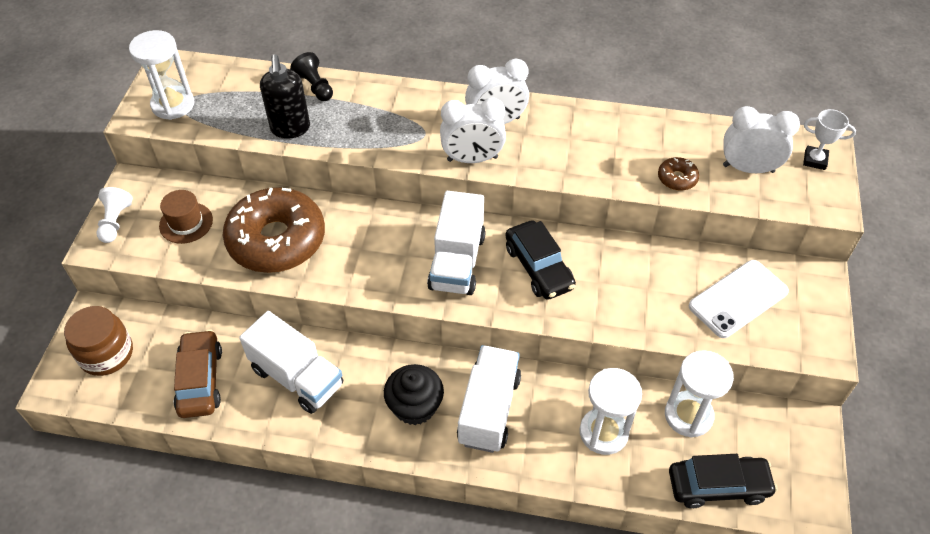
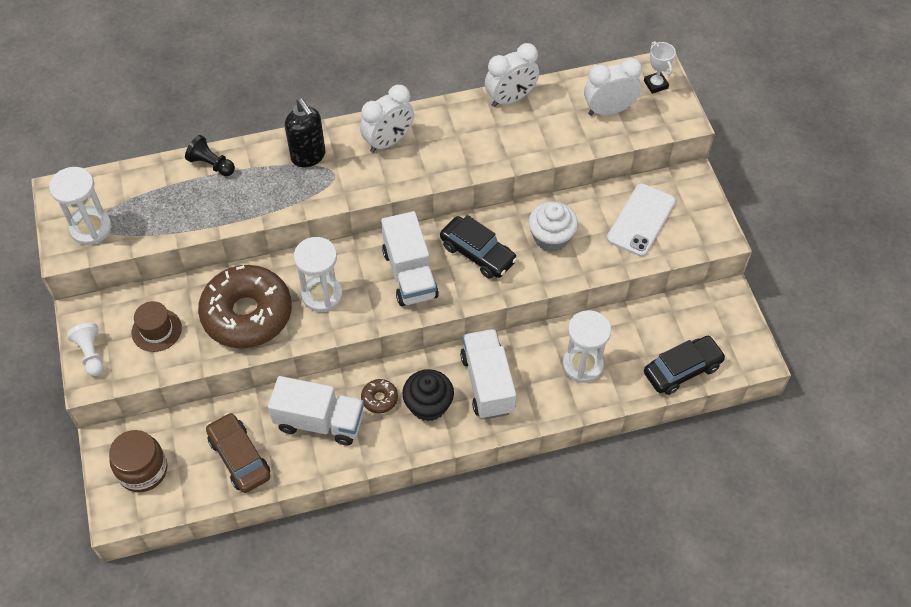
camera: 25 degrees left, 5 degrees up
black soap dispenser [260,54,310,139] -> black soap dispenser moved to [285,99,326,168]
white clock [440,98,506,163] -> white clock moved to [485,43,539,107]
brown donut [658,157,699,191] -> brown donut moved to [361,379,398,413]
white hourglass [665,350,734,438] -> white hourglass moved to [294,237,343,312]
white trophy [803,109,856,170] -> white trophy turned 75 degrees clockwise [644,41,676,94]
none -> white cupcake [528,201,578,252]

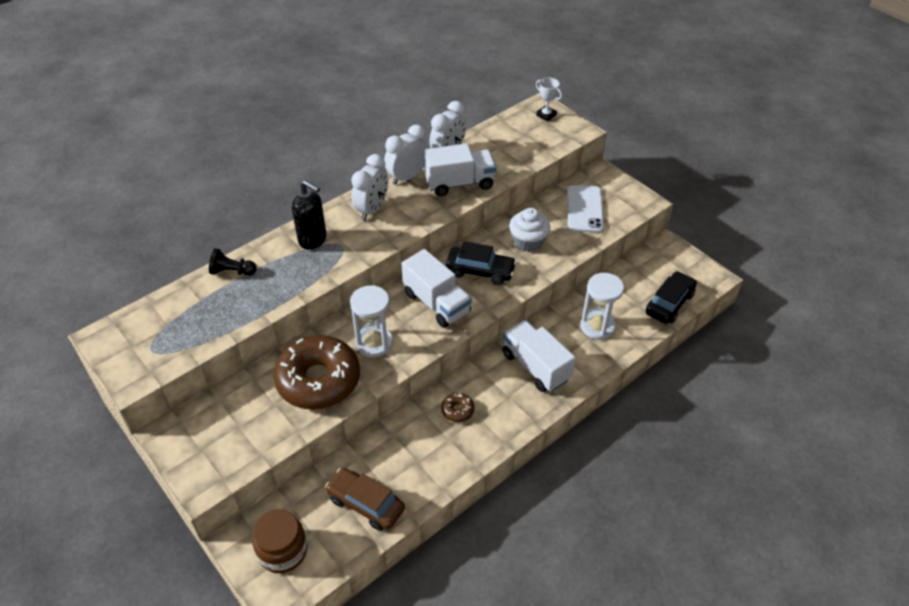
camera: 25 degrees left, 10 degrees down
white hourglass [49,167,112,245] -> none
white pawn [67,323,104,376] -> none
brown hat [132,301,182,352] -> none
white truck [268,376,364,445] -> white truck moved to [424,143,497,196]
black cupcake [402,369,454,421] -> none
white clock [584,58,642,116] -> white clock moved to [384,125,428,185]

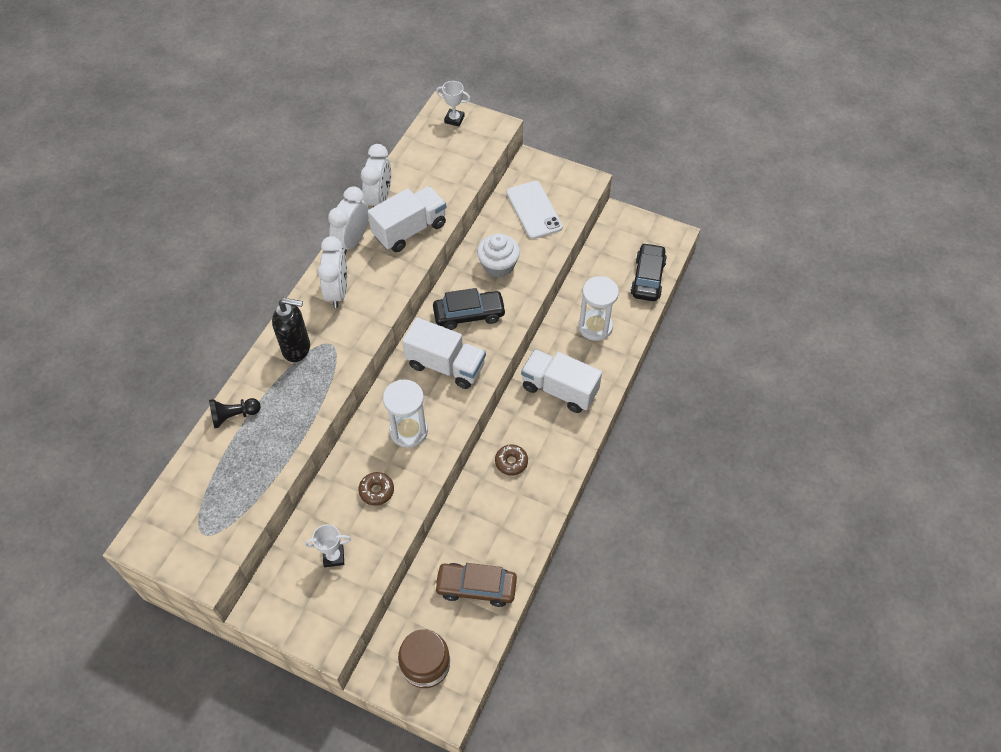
camera: 25 degrees left, 10 degrees up
brown donut [273,335,360,410] -> brown donut [358,472,394,506], size x0.40
none -> white trophy [305,524,351,567]

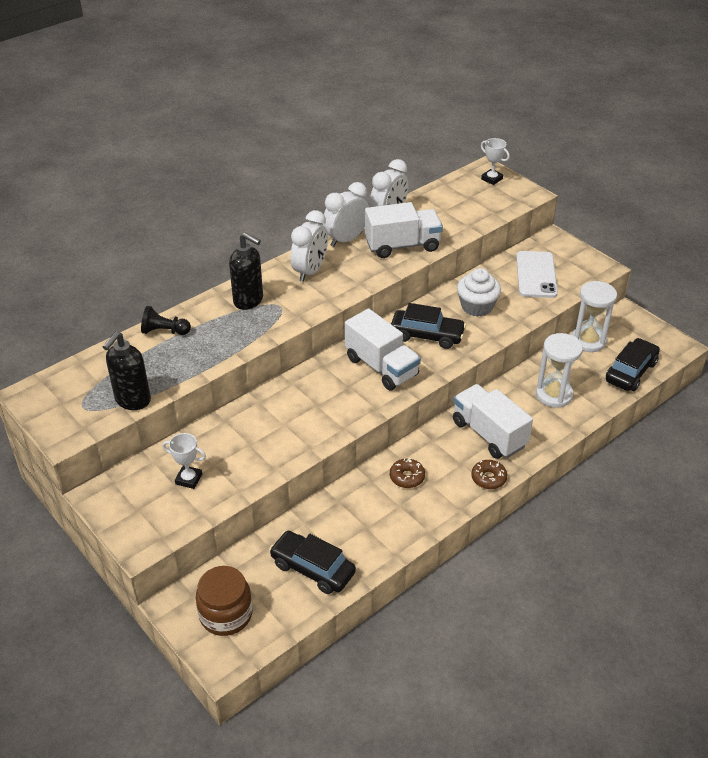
camera: 25 degrees right, 15 degrees down
brown donut [358,472,394,506] -> brown donut moved to [471,460,507,489]
white hourglass [383,379,428,448] -> white hourglass moved to [572,281,617,352]
brown car [434,563,517,607] -> black car [269,531,356,594]
none -> black soap dispenser [103,332,151,410]

